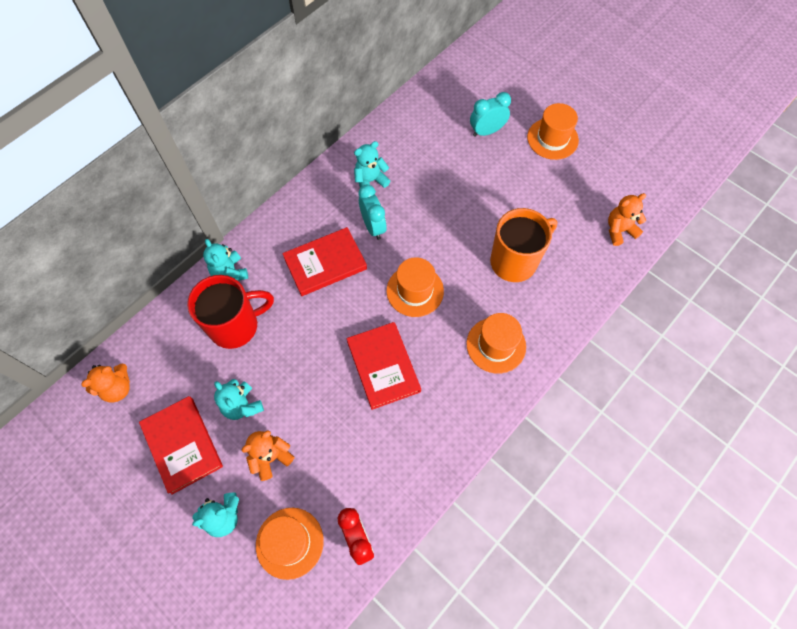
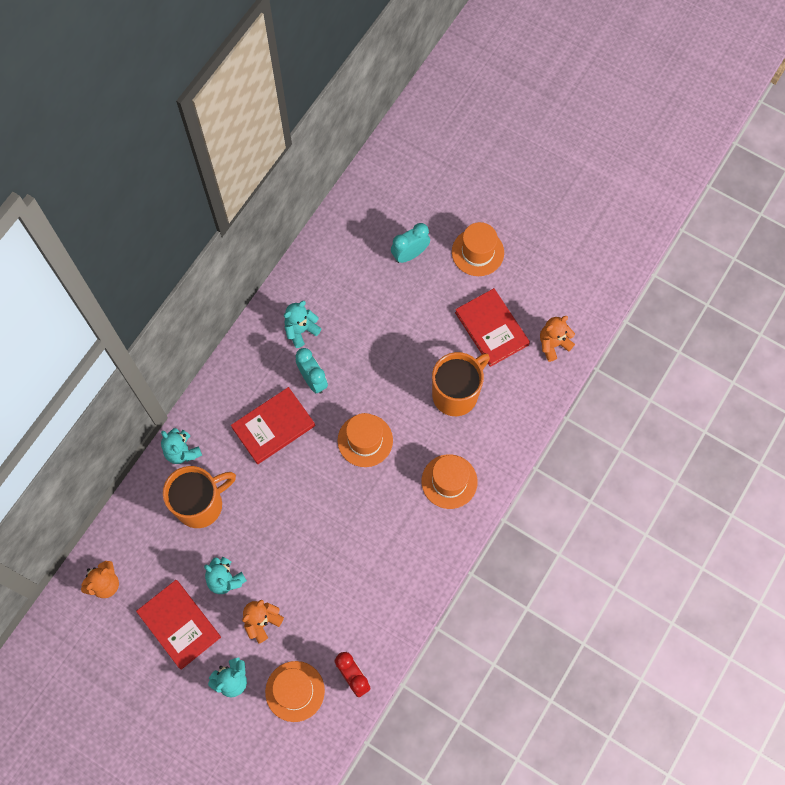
camera: 10 degrees left, 5 degrees up
red mug [187,275,274,349] -> orange mug [163,466,236,528]
red book [346,322,421,410] -> red book moved to [455,288,530,367]

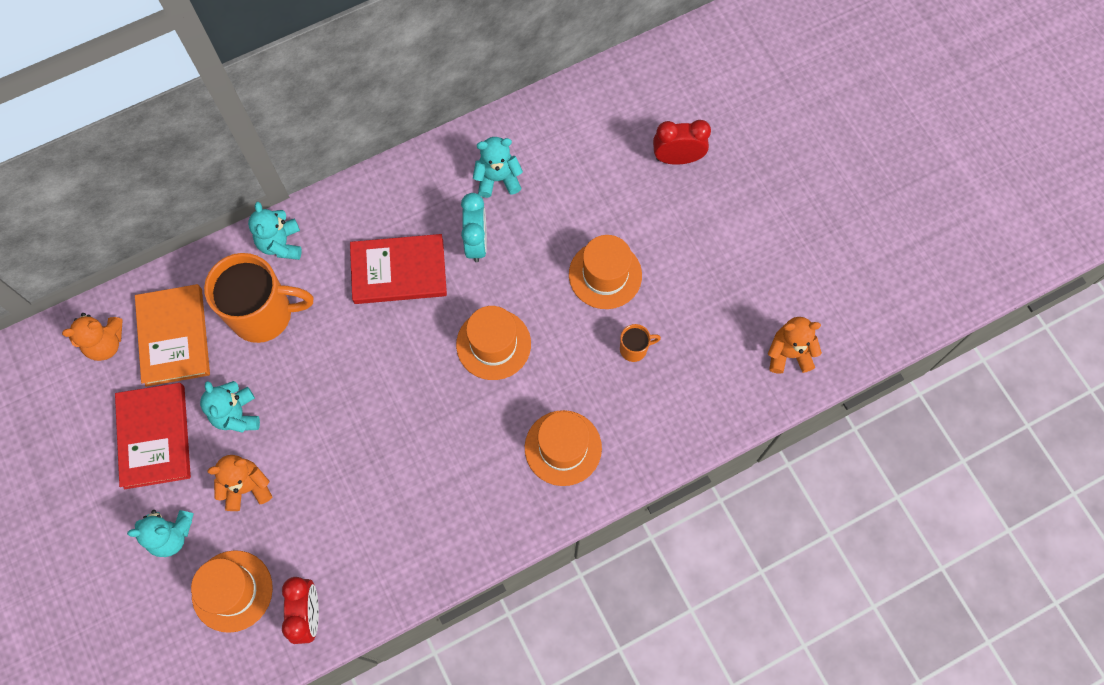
camera: 30 degrees right, 0 degrees up
turquoise clock [391,223,430,263] -> red clock [653,120,711,165]
orange mug [432,352,490,416] -> orange mug [620,324,661,362], size x0.44
orange hat [452,222,504,276] -> orange hat moved to [569,235,642,309]
red book [455,288,530,367] -> none
none -> orange book [135,284,210,387]

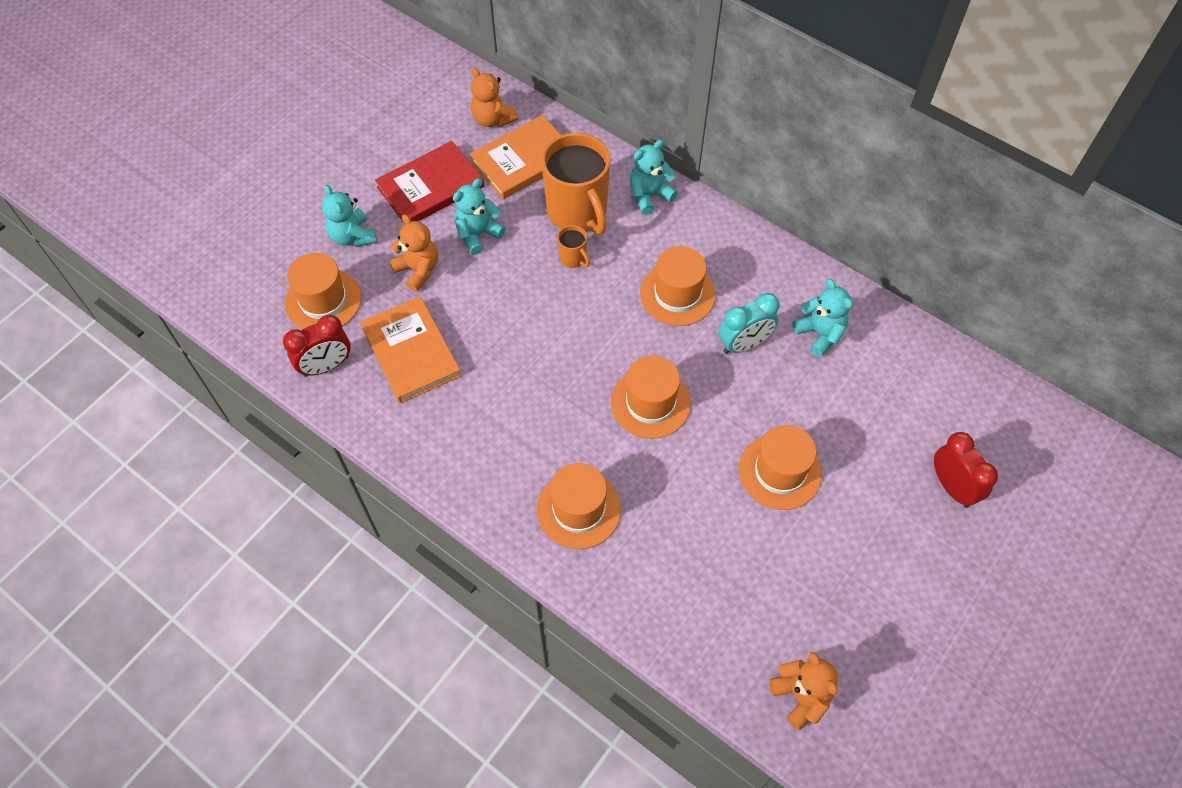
camera: 65 degrees right, 10 degrees down
red book [350,234,447,304] -> orange hat [640,246,716,326]
orange mug [620,324,661,362] -> orange mug moved to [557,225,590,268]
none -> orange book [360,296,461,403]

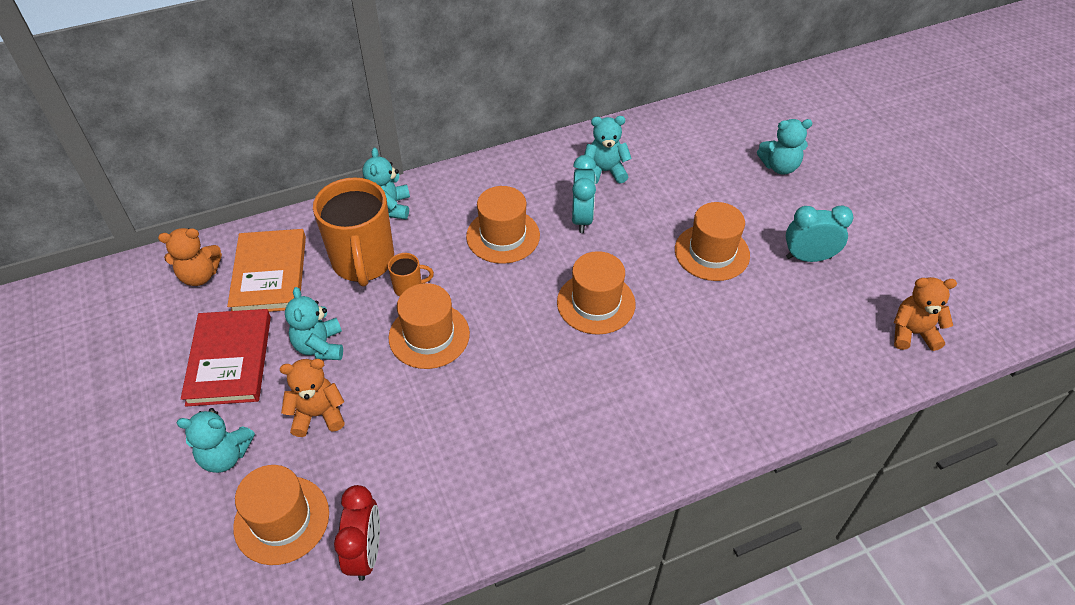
camera: 60 degrees left, 10 degrees down
orange book [360,296,461,403] -> none
orange hat [537,463,621,549] -> orange hat moved to [388,283,470,369]
orange mug [541,133,611,235] -> orange mug turned 75 degrees clockwise [313,177,394,287]
red clock [934,432,998,508] -> turquoise teddy bear [757,119,813,175]
none -> turquoise clock [786,205,854,262]

